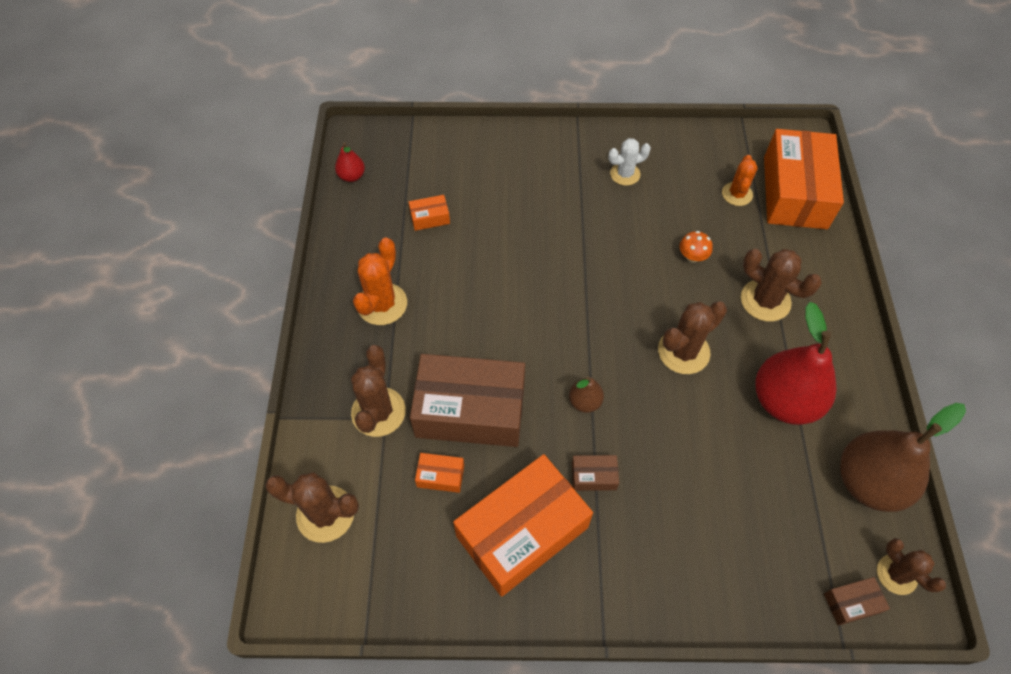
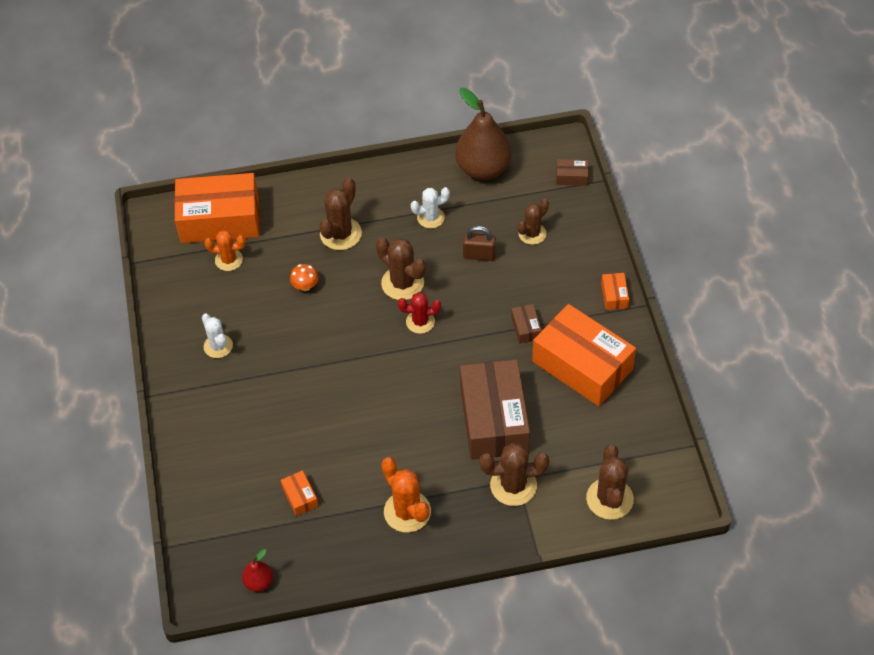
camera: 100 degrees left, 5 degrees down
orange cactus [353,238,407,325] -> orange cactus turned 45 degrees clockwise [381,457,431,532]
orange box [415,453,464,493] -> orange box moved to [601,273,629,310]
brown pear [569,376,604,413] -> none
red pear [755,302,837,425] -> white cactus [411,187,450,228]
brown box [824,577,890,626] -> brown box turned 60 degrees counterclockwise [556,159,589,186]
brown cactus [877,538,946,595] -> brown cactus moved to [518,199,549,245]
none -> red cactus [398,292,441,334]
none -> brown padlock [463,226,496,261]

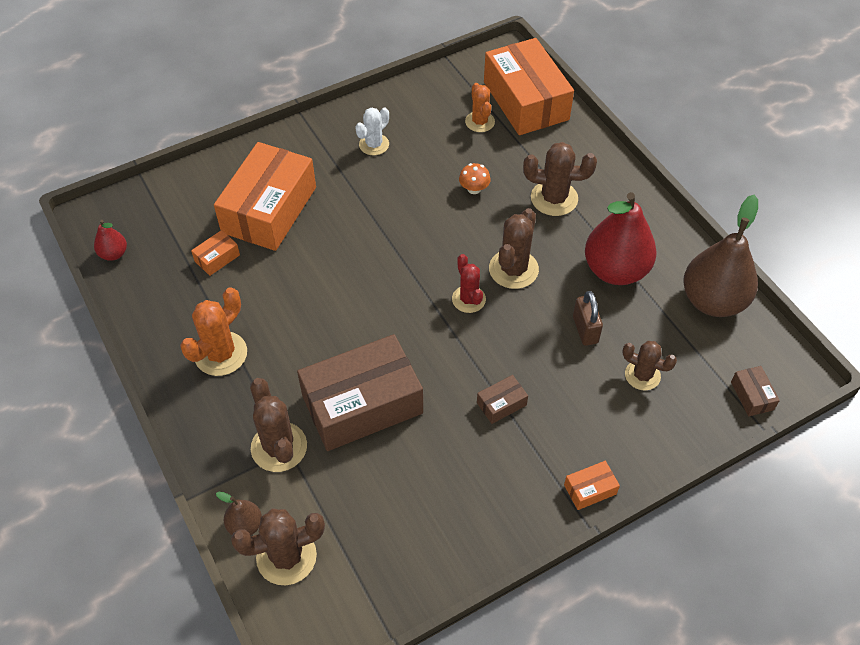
camera: 70 degrees right, 0 degrees up
white cactus [411,187,450,228] -> red pear [585,192,657,285]
orange box [532,304,636,406] -> orange box moved to [214,142,316,251]
none -> brown pear [216,492,262,536]

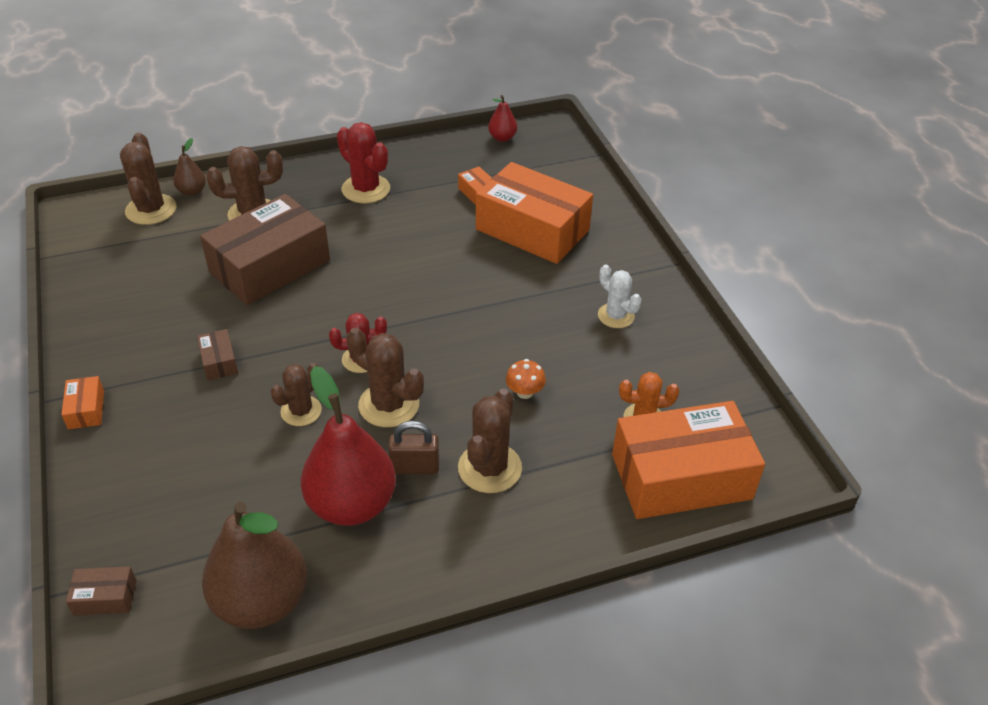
camera: 100 degrees right, 10 degrees down
orange cactus [180,288,247,376] -> red cactus [337,122,390,204]
brown box [297,334,423,451] -> brown box turned 60 degrees clockwise [200,194,330,306]
brown padlock [573,291,603,346] -> brown padlock moved to [388,421,439,474]
brown cactus [622,341,677,390] -> brown cactus moved to [270,363,322,426]

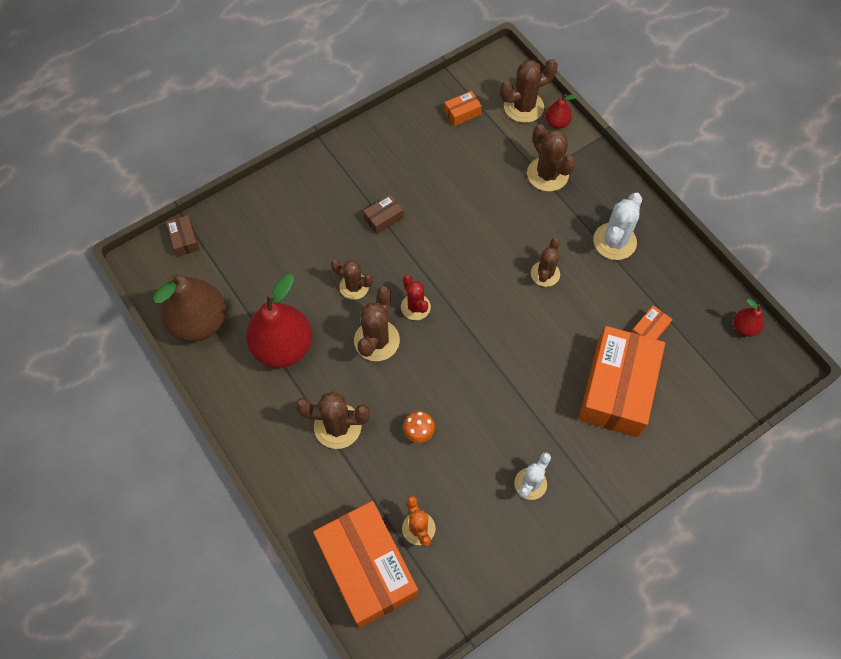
camera: 75 degrees right, 20 degrees up
orange box [61,376,104,429] -> orange box moved to [444,91,482,126]
brown pear [173,138,206,196] -> red pear [545,94,578,129]
brown box [200,194,330,306] -> none
red cactus [337,122,390,204] -> white cactus [593,193,642,260]
brown padlock [388,421,439,474] -> none
none -> brown cactus [531,238,560,287]

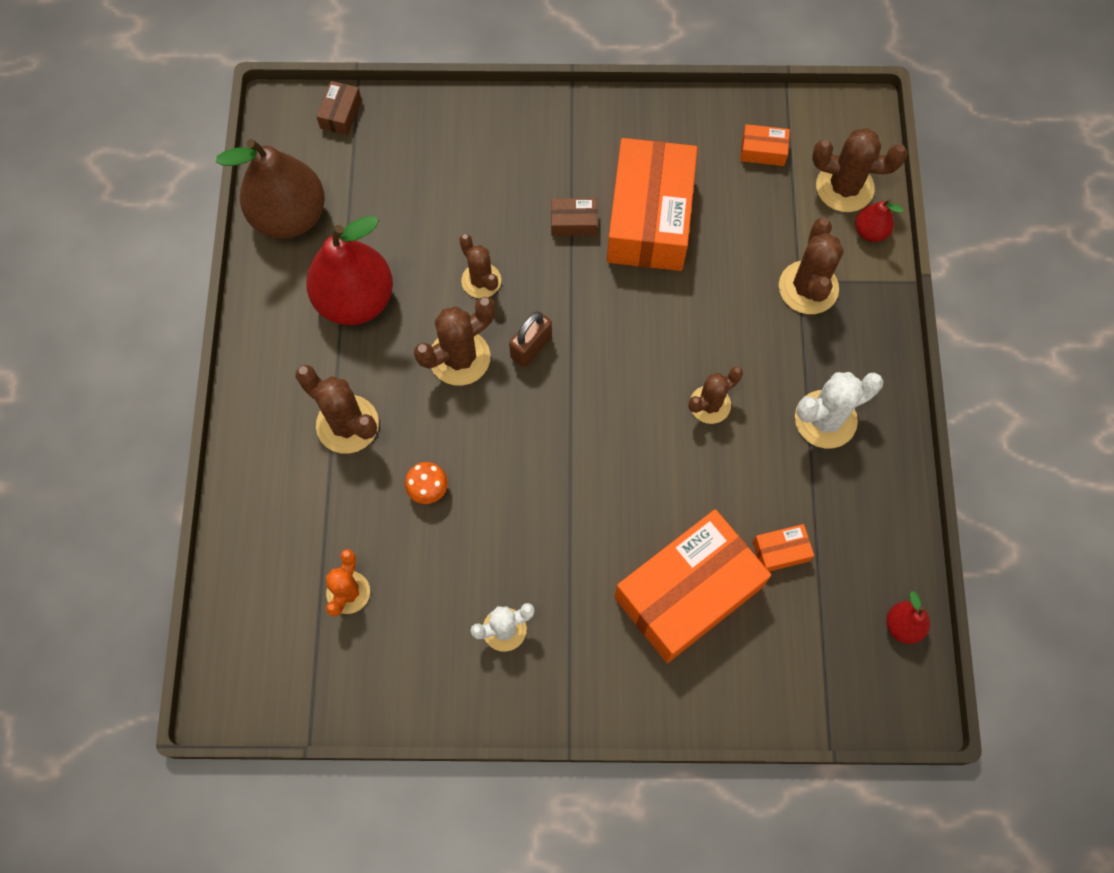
camera: 35 degrees right, 5 degrees up
orange box [313,501,418,628] -> orange box moved to [607,138,698,271]
red cactus [401,275,431,320] -> brown padlock [509,311,552,367]

